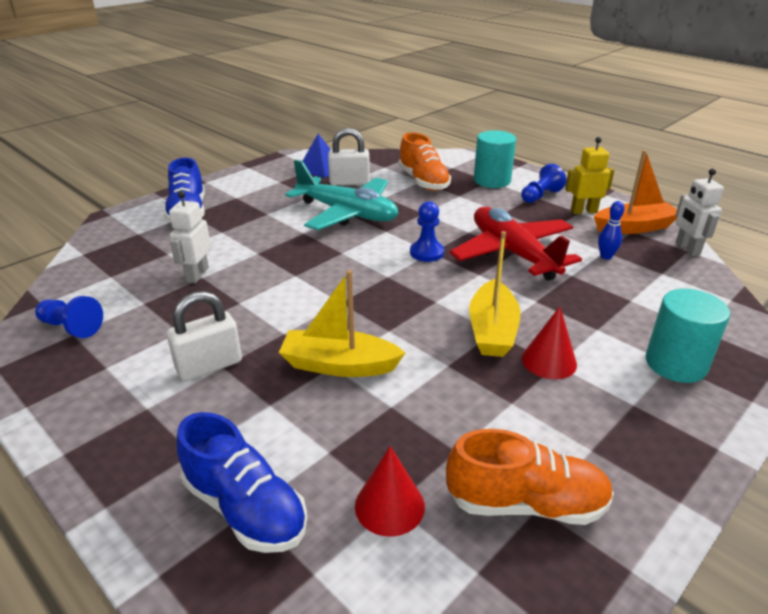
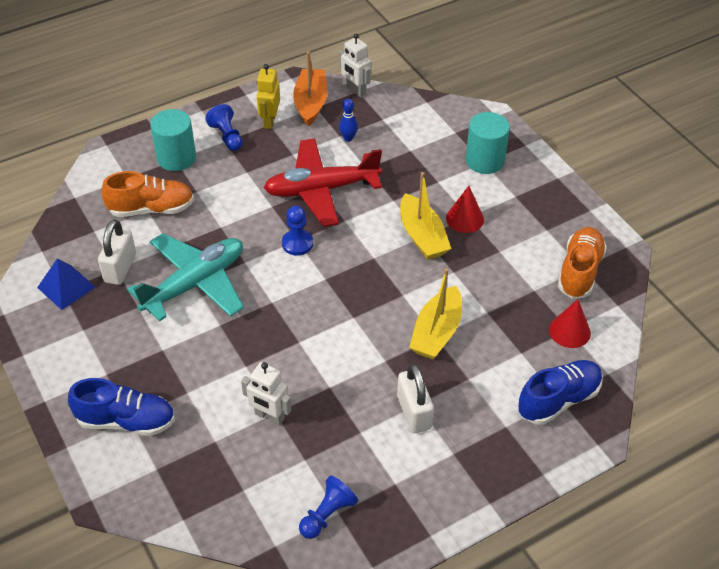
camera: 75 degrees left, 15 degrees up
yellow boat [469,231,521,357] -> yellow boat turned 45 degrees clockwise [400,172,451,260]
white robot [676,169,724,256] -> white robot turned 45 degrees clockwise [339,33,371,97]

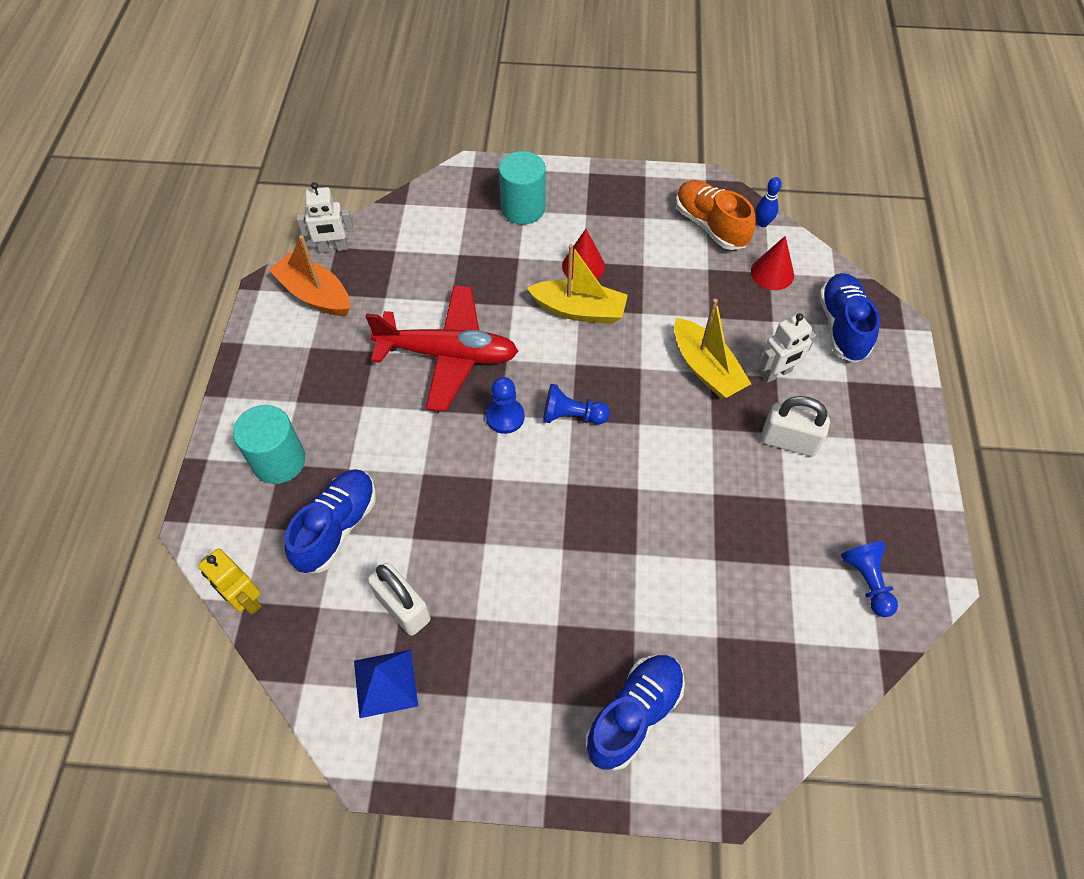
camera: 55 degrees left, 10 degrees up
orange shoe [101,171,194,217] -> blue shoe [285,469,376,573]
turquoise plane [127,233,244,321] -> none
blue pawn [205,104,243,151] -> blue pawn moved to [543,384,610,424]
white robot [241,362,291,425] -> white robot moved to [760,313,816,383]
yellow robot [256,64,280,129] -> yellow robot moved to [198,548,262,615]
red plane [264,139,382,227] -> red plane turned 105 degrees counterclockwise [365,285,519,412]
blue bowling pin [339,99,358,142] -> blue bowling pin moved to [756,177,782,227]

